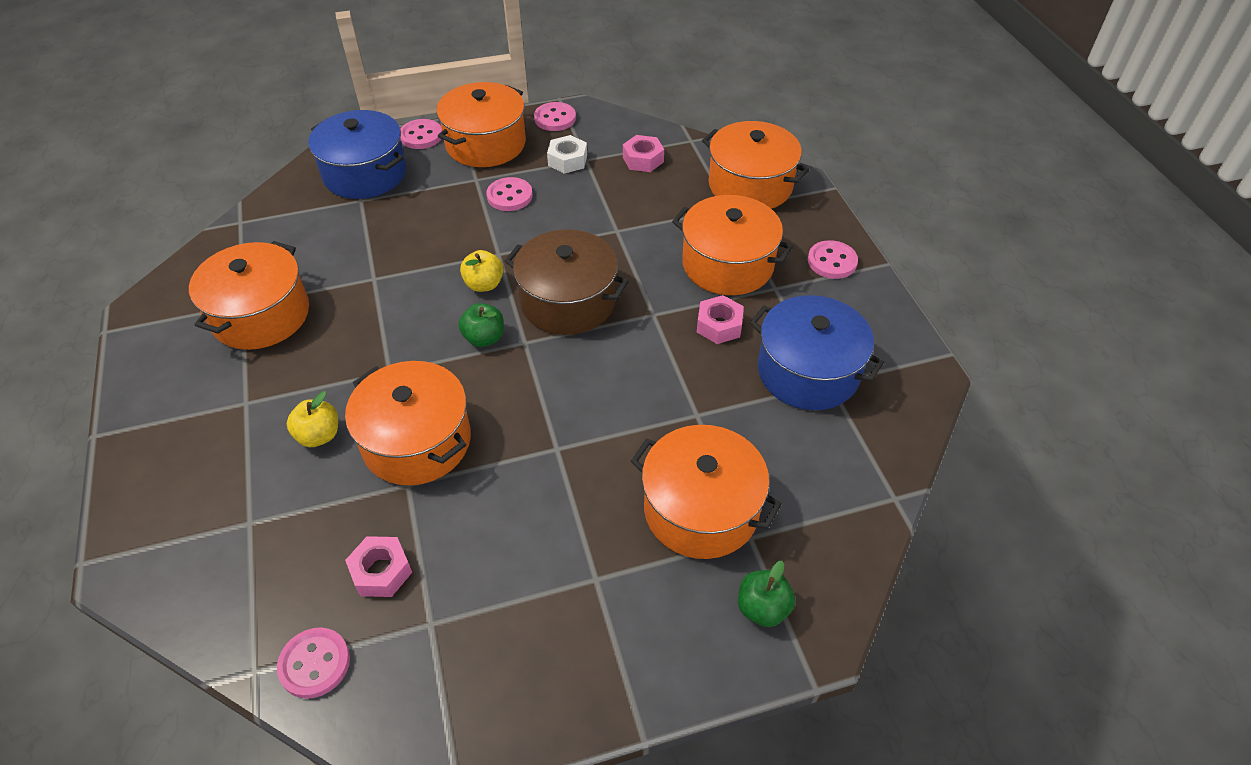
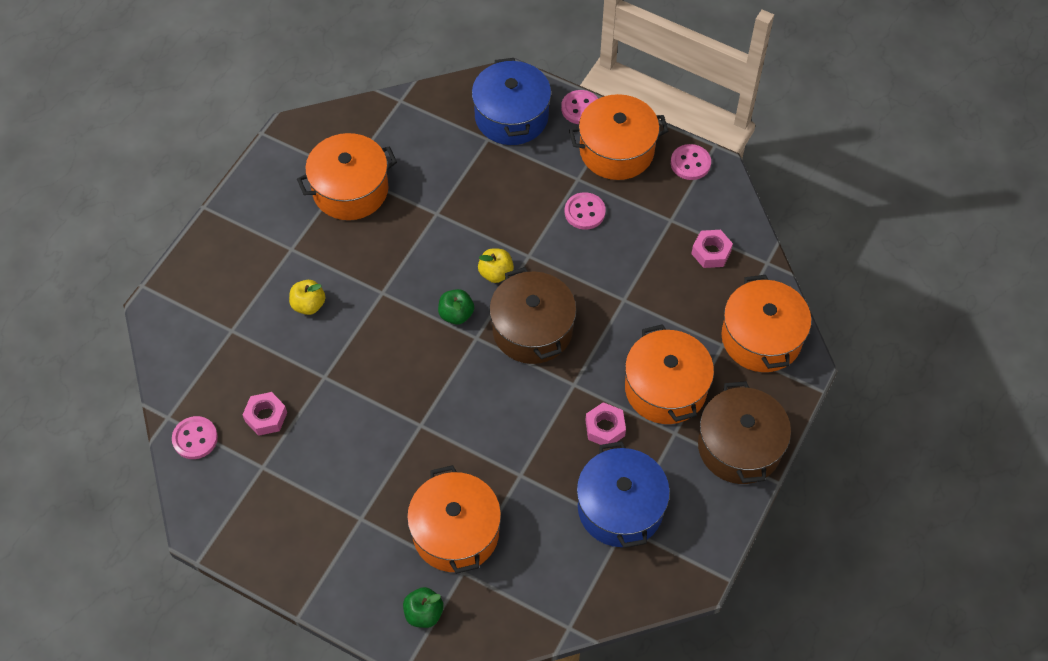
camera: 45 degrees right, 10 degrees up
orange pot [345,361,471,485] -> none
white nut [547,135,587,174] -> none
pink button [808,240,858,279] -> brown pot [698,381,791,484]

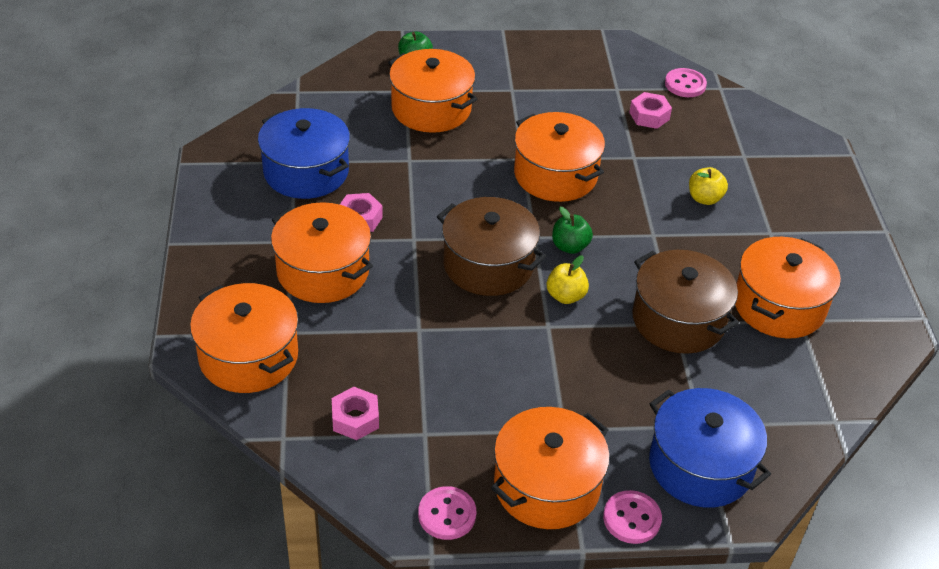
camera: 145 degrees right, 15 degrees down
pink button [565,192,606,230] -> none
brown pot [698,381,791,484] -> brown pot moved to [632,250,739,354]
none -> orange pot [514,112,605,202]

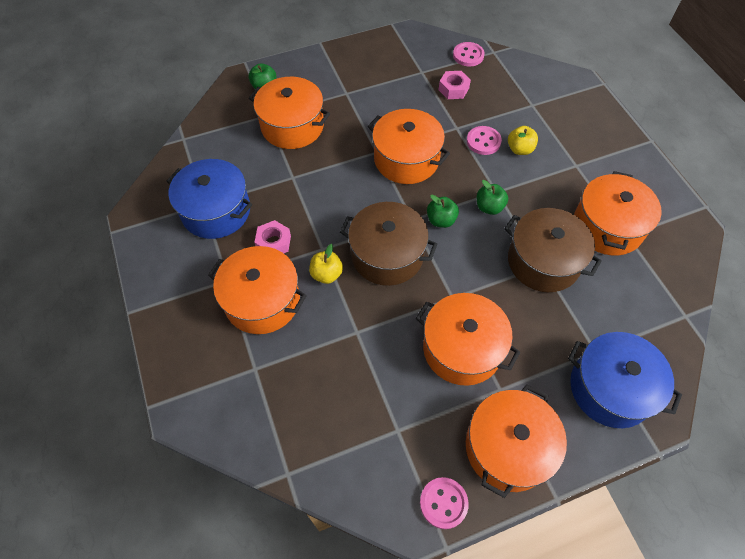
camera: 15 degrees left, 15 degrees up
orange pot [190,283,298,393] -> orange pot moved to [416,293,520,386]
pink nut [332,387,379,440] -> none
yellow apple [546,255,589,304] -> yellow apple moved to [309,244,343,284]
pink button [603,490,662,544] -> pink button moved to [467,126,502,155]
none -> green apple [477,180,508,215]

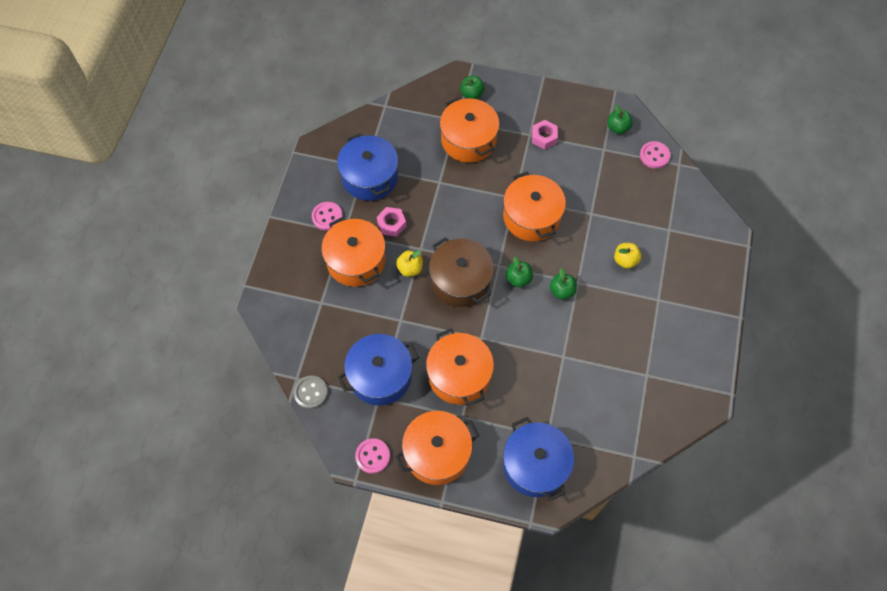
camera: 35 degrees right, 5 degrees up
pink nut [439,71,471,99] -> pink nut moved to [532,120,558,150]
pink button [467,126,502,155] -> pink button moved to [312,202,343,230]
brown pot [504,208,602,292] -> none
orange pot [574,171,662,255] -> none
none -> grey button [294,376,328,409]
none -> blue pot [338,334,419,406]
none -> green apple [607,104,633,134]

